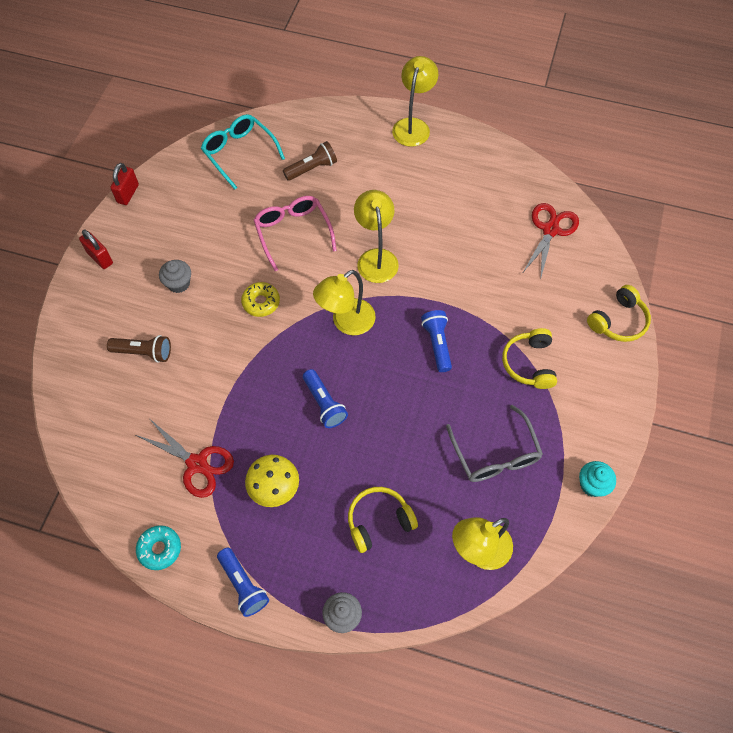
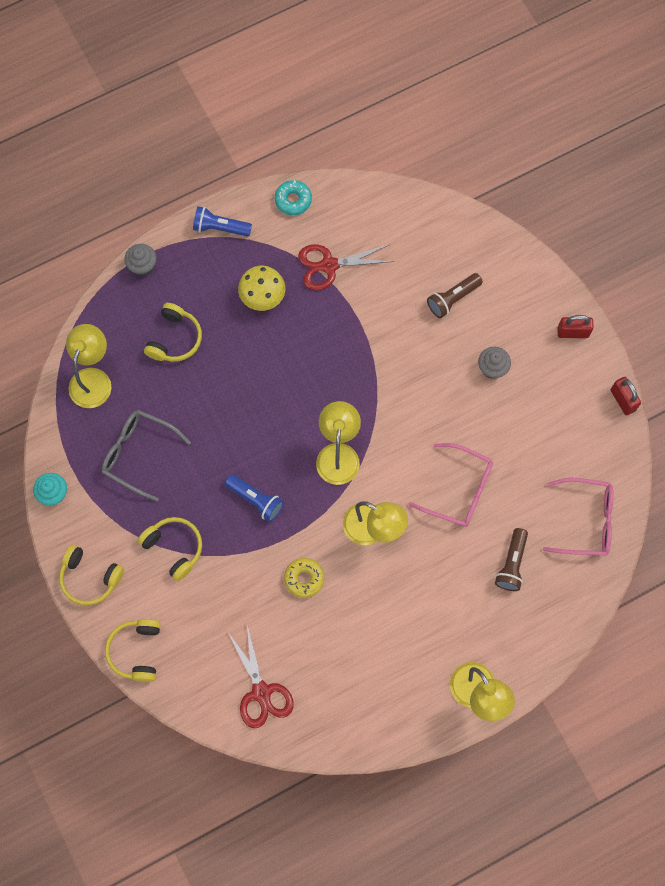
camera: 135 degrees right, 10 degrees up
turquoise glasses [201,114,285,190] -> pink glasses [543,478,613,556]
yellow donut [241,282,280,317] -> yellow donut moved to [284,558,324,598]
blue flashlight [303,369,348,428] -> none
none -> yellow headphones [59,545,124,605]

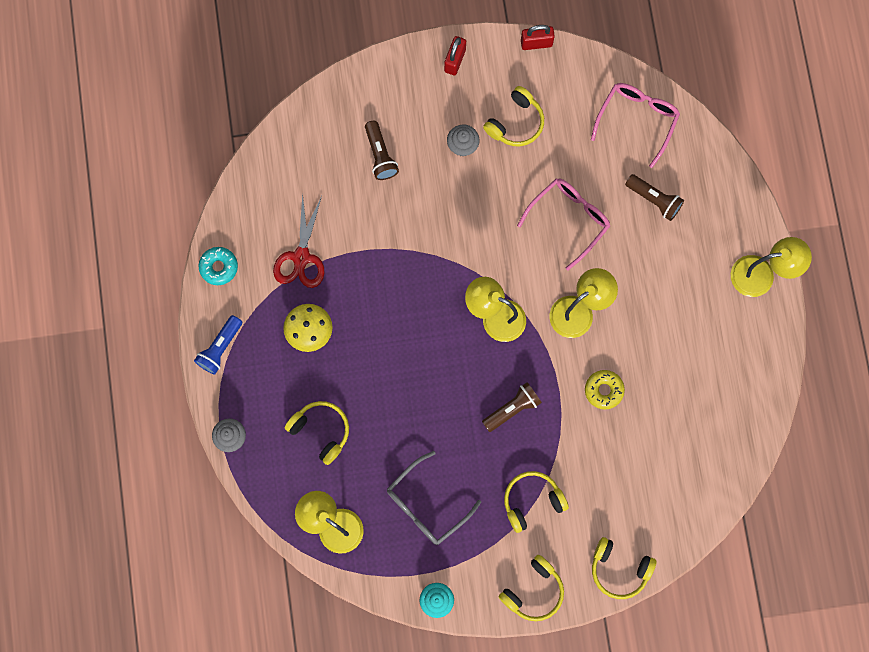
camera: 70 degrees left, 5 degrees up
blue flashlight [225,474,284,522] -> brown flashlight [482,382,542,432]
red scissors [229,625,294,728] -> none
none -> yellow headphones [483,86,544,146]

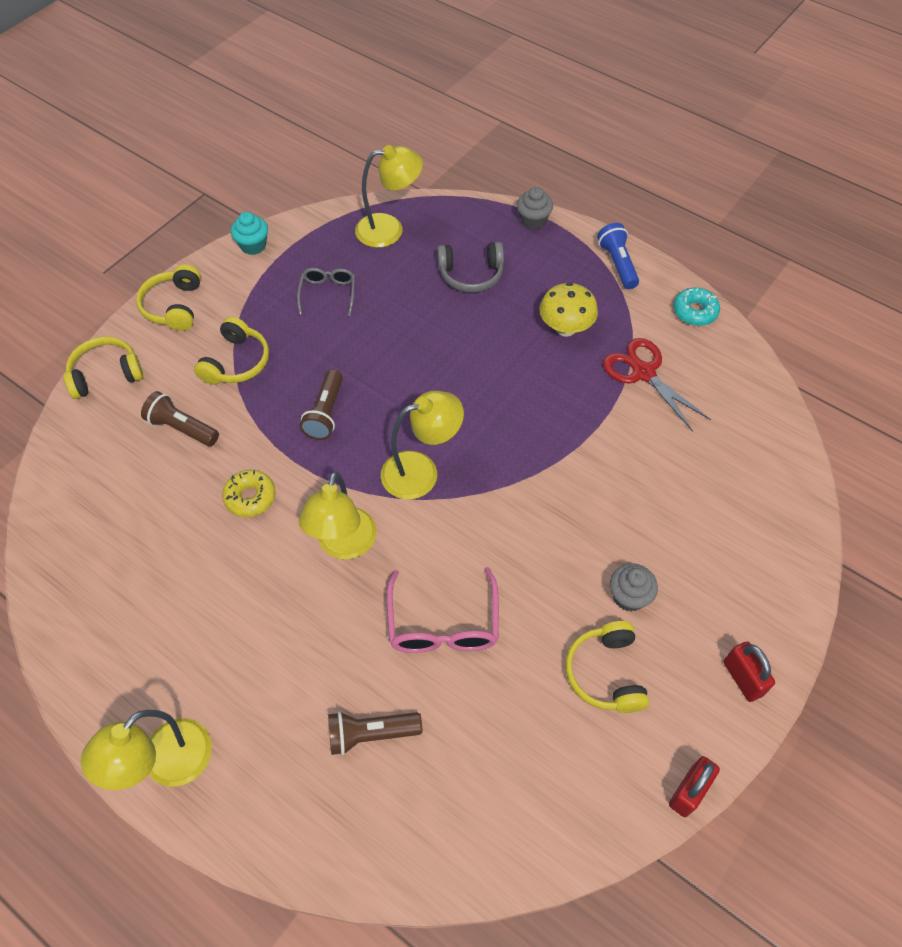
camera: 135 degrees right, 20 degrees down
yellow headphones [285,401,349,465] -> grey headphones [437,242,504,292]
brown flashlight [365,121,399,180] -> brown flashlight moved to [141,391,219,446]
grey glasses [387,451,481,545] -> grey glasses [297,268,355,316], size x0.64
pink glasses [591,83,680,168] -> none

